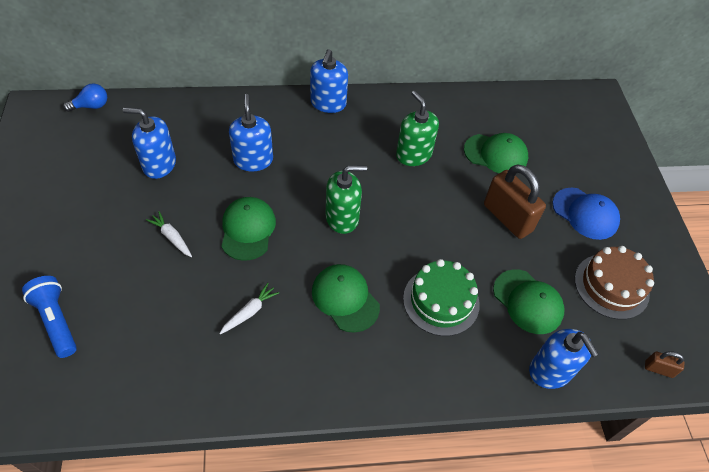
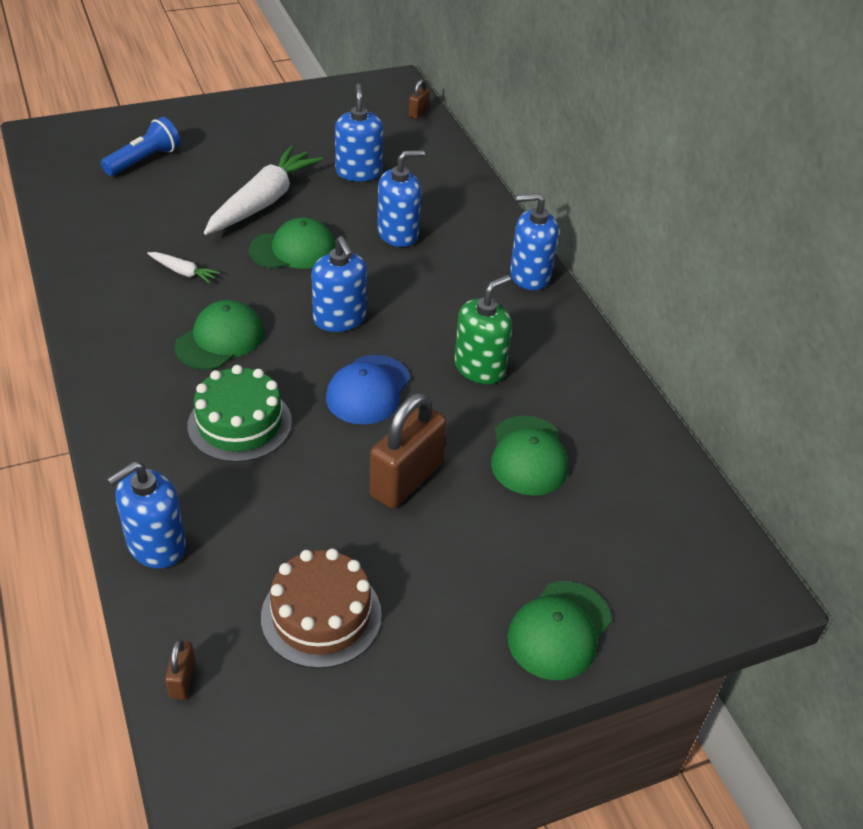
camera: 75 degrees right, 10 degrees down
blue light bulb [63,84,107,112] -> brown padlock [409,79,430,119]
white carrot [146,211,192,257] -> white carrot [204,146,323,235], size x2.26
green soap dispenser [326,165,367,234] -> blue soap dispenser [312,236,367,332]
green cap [493,269,565,334] -> green cap moved to [507,581,612,680]
blue cap [552,187,620,240] -> blue cap moved to [326,355,410,425]

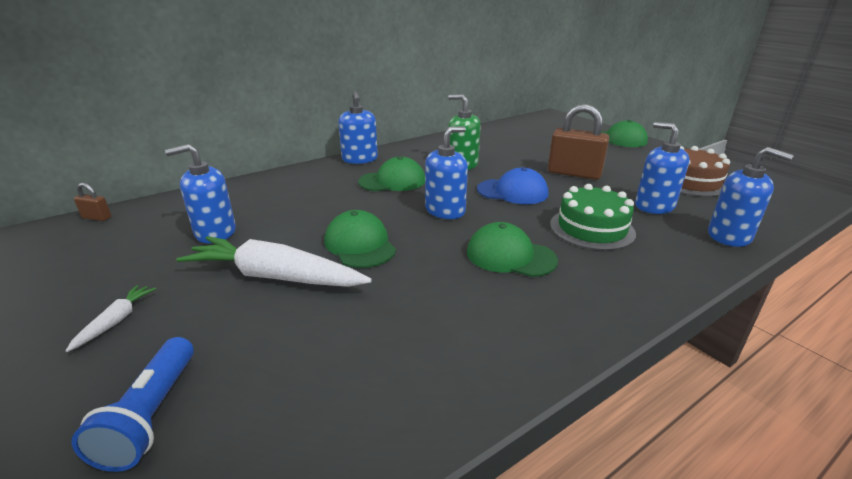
camera: 100 degrees left, 15 degrees down
blue flashlight [101,117,180,176] -> blue flashlight turned 120 degrees counterclockwise [72,337,194,472]
white carrot [147,252,220,284] -> white carrot moved to [66,285,156,352]
brown padlock [165,639,195,700] -> none
blue soap dispenser [377,150,425,247] -> blue soap dispenser moved to [635,122,689,214]
green cap [491,416,568,496] -> green cap moved to [358,156,425,191]

